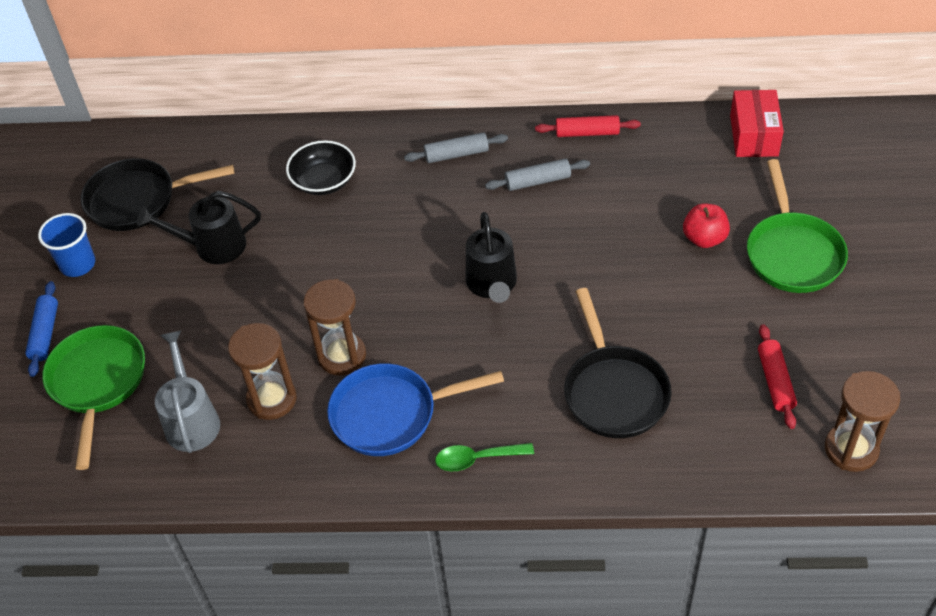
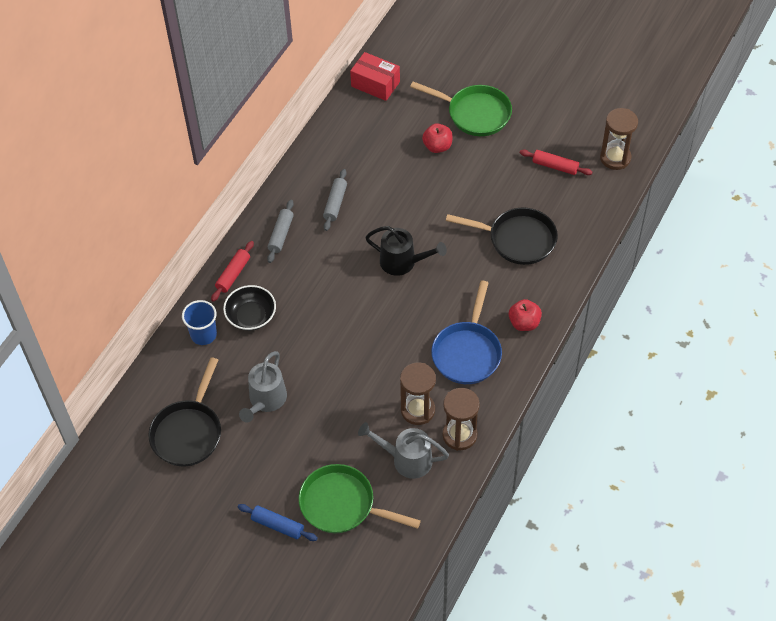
camera: 65 degrees left, 5 degrees up
blue cup [38,213,95,277] -> blue cup moved to [182,300,217,345]
black watering can [137,191,261,264] -> grey watering can [239,351,287,422]
brown hourglass [304,279,366,376] -> brown hourglass moved to [443,388,480,451]
green spoon [435,443,534,472] -> red apple [509,299,542,331]
red rolling pin [535,115,641,137] -> red rolling pin moved to [211,241,254,302]

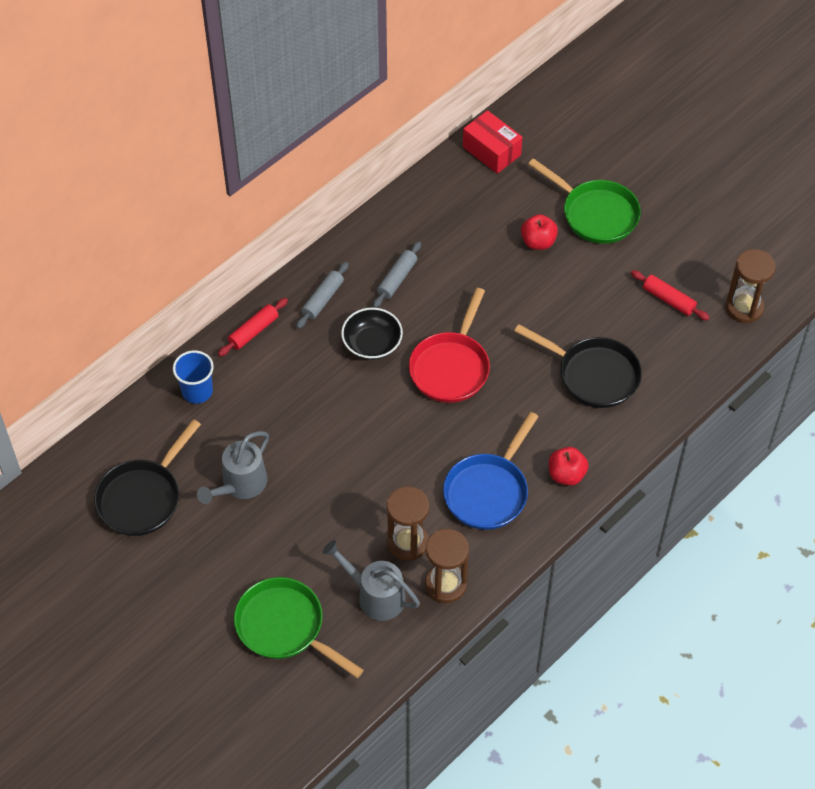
camera: 15 degrees right, 0 degrees up
black bowl [223,285,276,331] -> black bowl moved to [341,308,403,360]
blue rolling pin [238,504,318,541] -> none
black watering can [365,226,447,276] -> red pan [409,288,490,403]

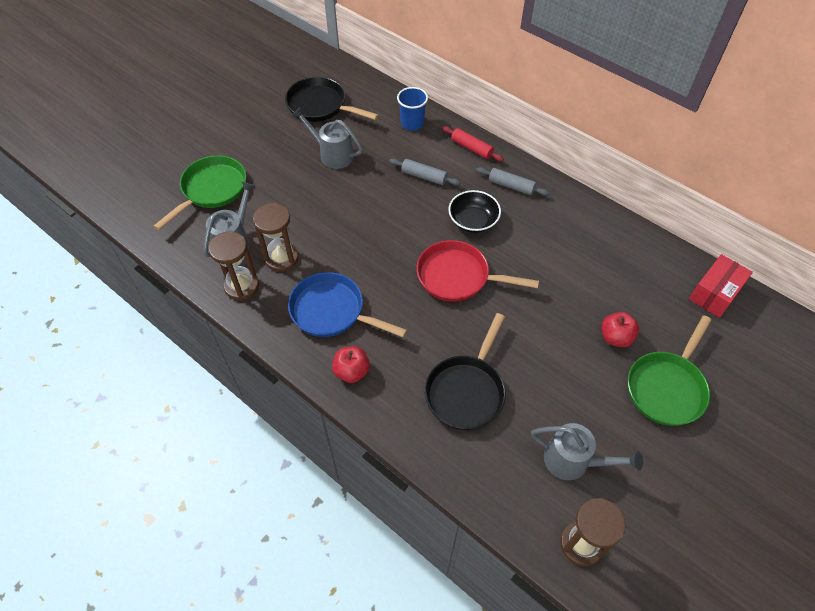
camera: 85 degrees right, 0 degrees up
grey rolling pin [373,241,421,308] -> grey rolling pin moved to [389,159,460,186]
red rolling pin [631,270,710,320] -> grey watering can [531,423,643,480]

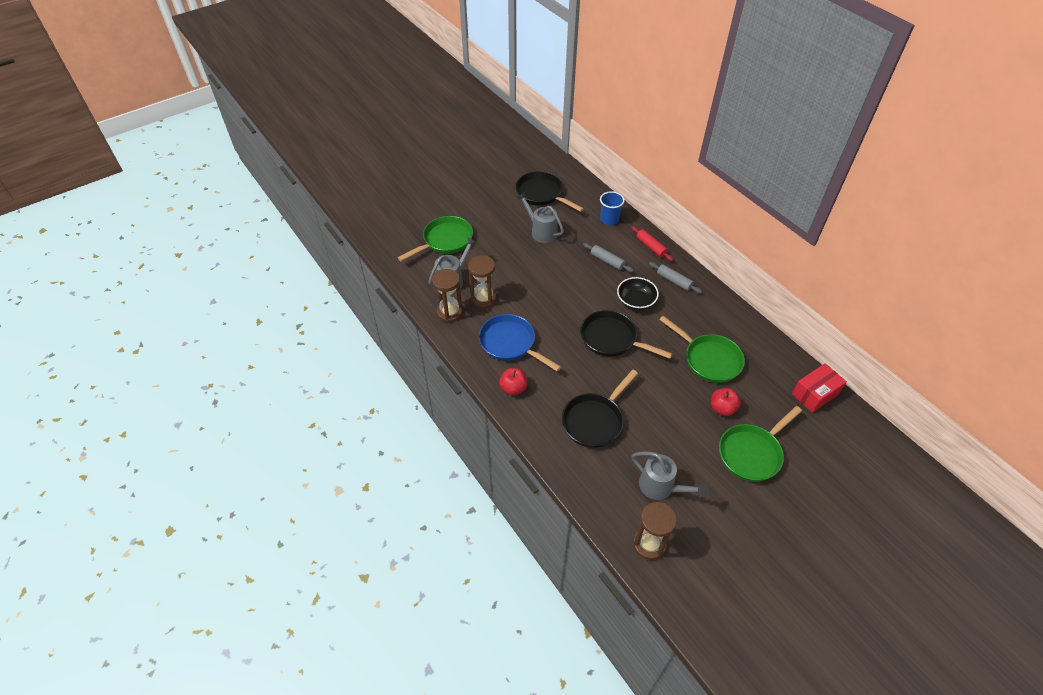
camera: 15 degrees right, 5 degrees down
red pan [416,240,539,302] -> black pan [580,310,673,359]
none -> green pan [659,316,745,383]

